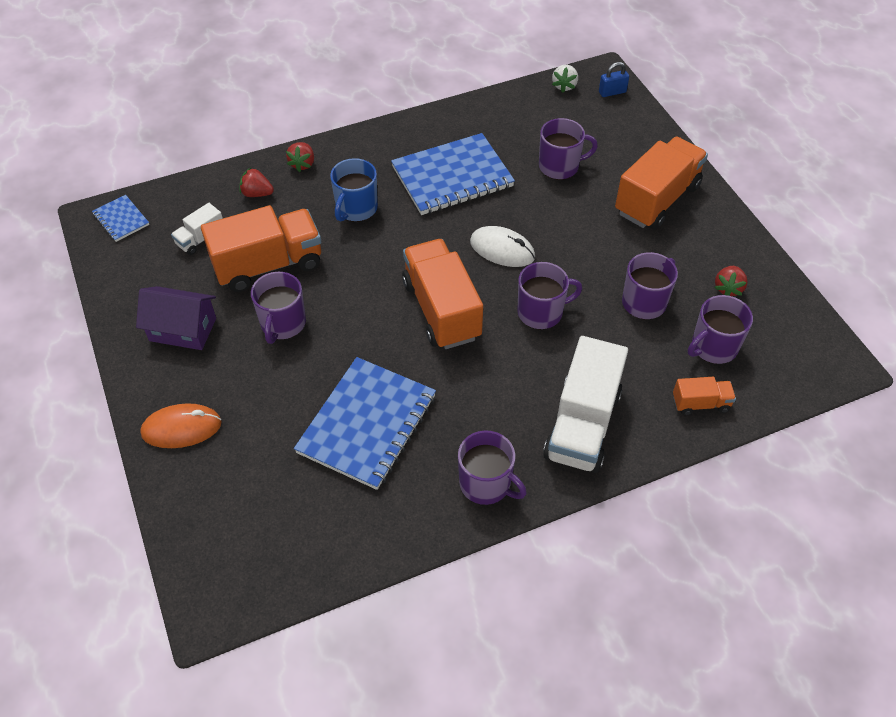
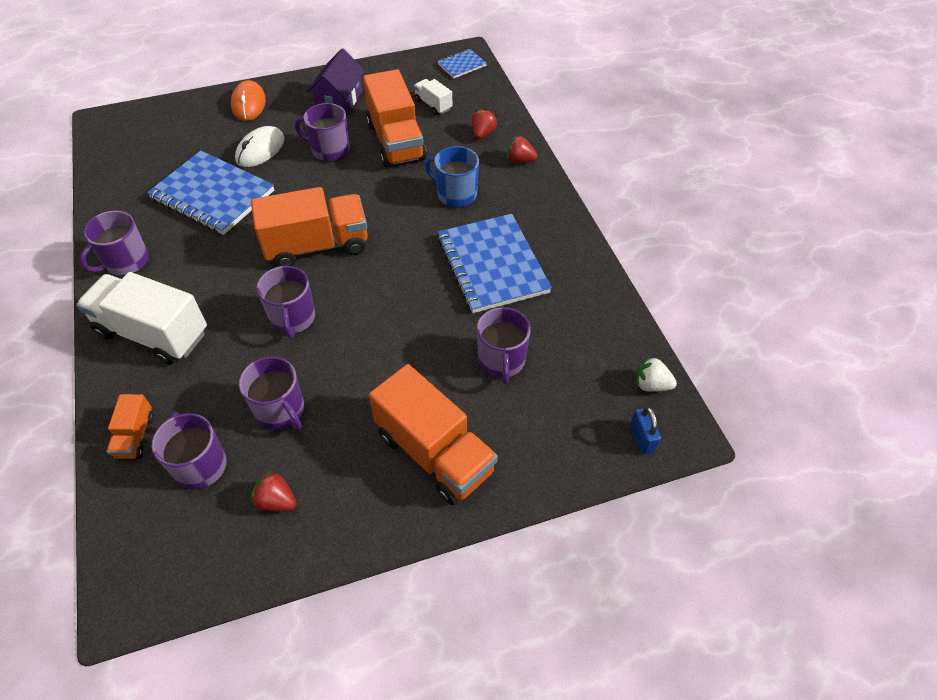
camera: 95 degrees right, 0 degrees up
white mouse [470,226,535,267] -> white mouse moved to [235,126,285,167]

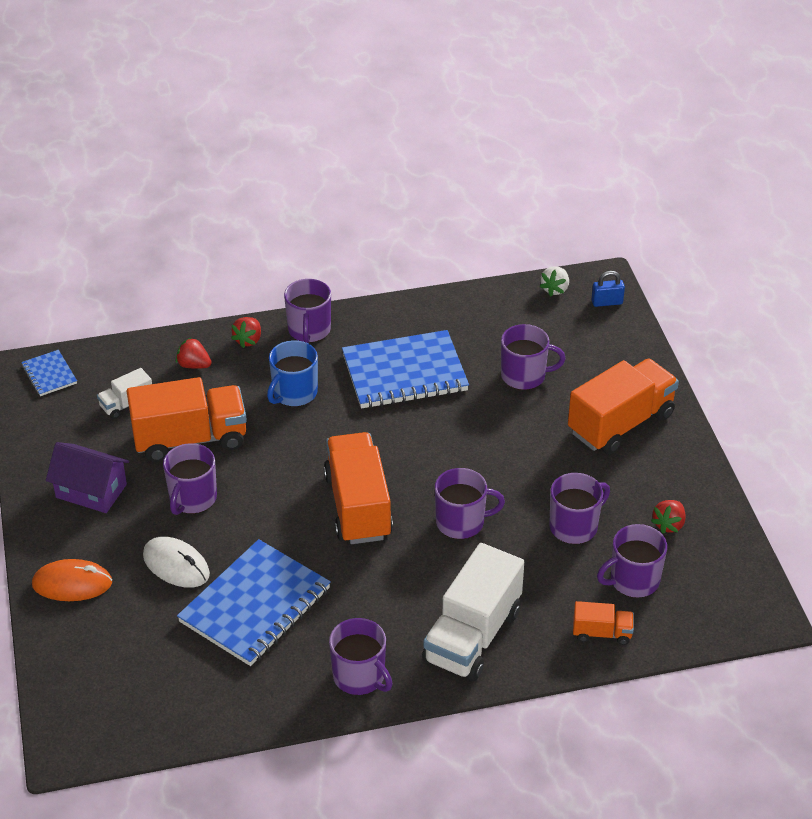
camera: 85 degrees left, 10 degrees down
none -> purple mug [284,279,331,343]

